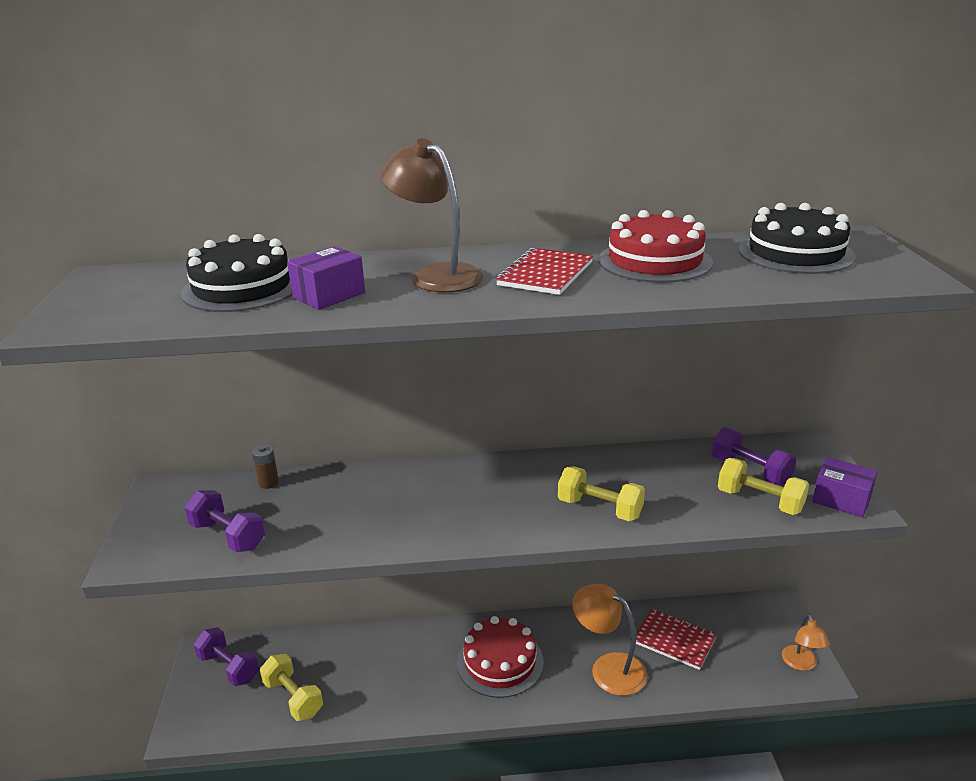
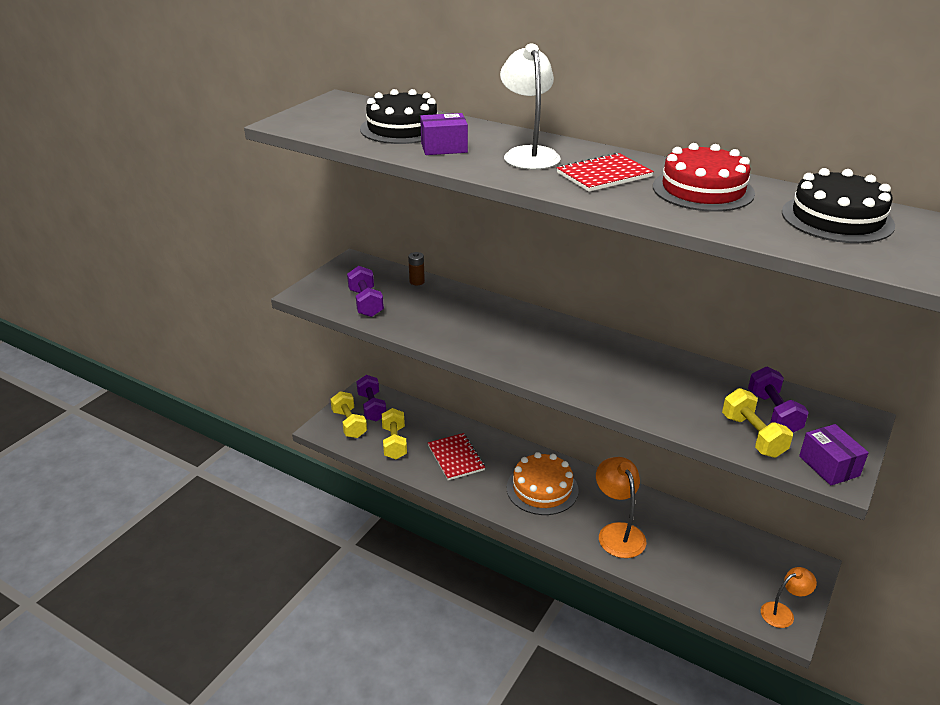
camera: 35 degrees right, 5 degrees up
brown lamp [381,138,483,292] -> white lamp [500,44,561,170]
red cake [457,616,544,698] -> orange cake [507,452,579,515]
yellow dumbbell [558,466,645,521] -> yellow dumbbell moved to [330,391,367,438]
red notebook [636,609,717,670] -> red notebook moved to [428,433,485,480]
orange lamp [782,614,829,671] -> orange lamp turned 150 degrees counterclockwise [761,567,817,628]

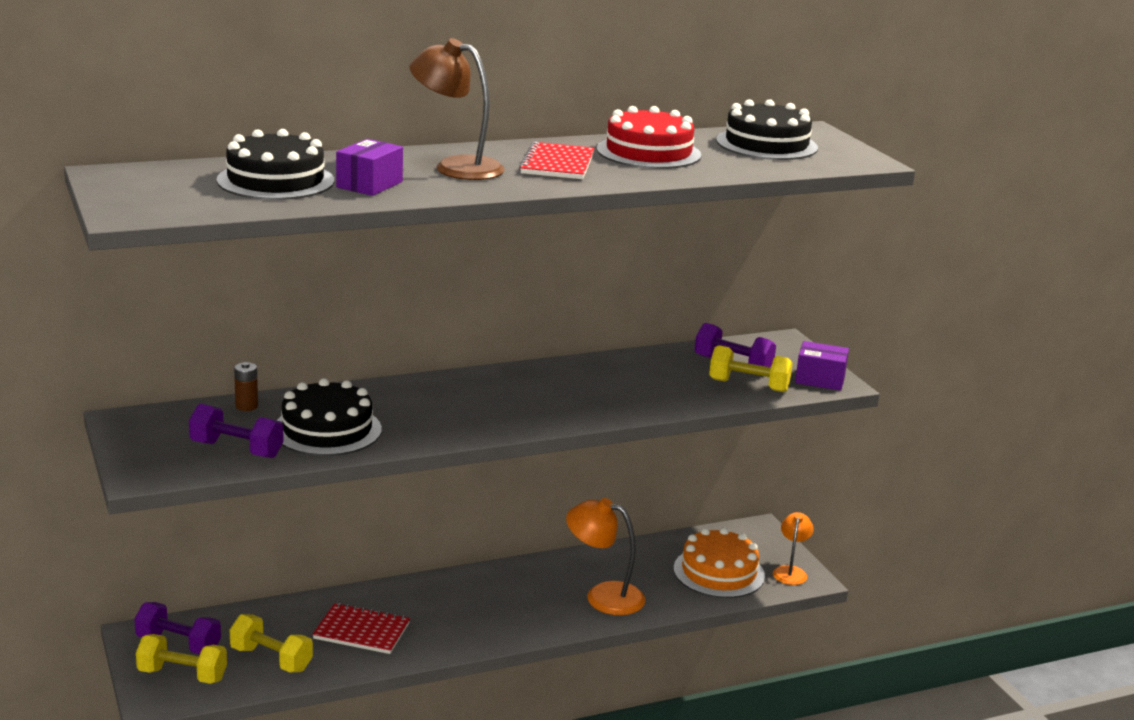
camera: 55 degrees left, 10 degrees down
white lamp [500,44,561,170] -> brown lamp [410,38,505,180]
orange cake [507,452,579,515] -> orange cake moved to [674,528,765,598]
none -> black cake [276,378,382,456]

